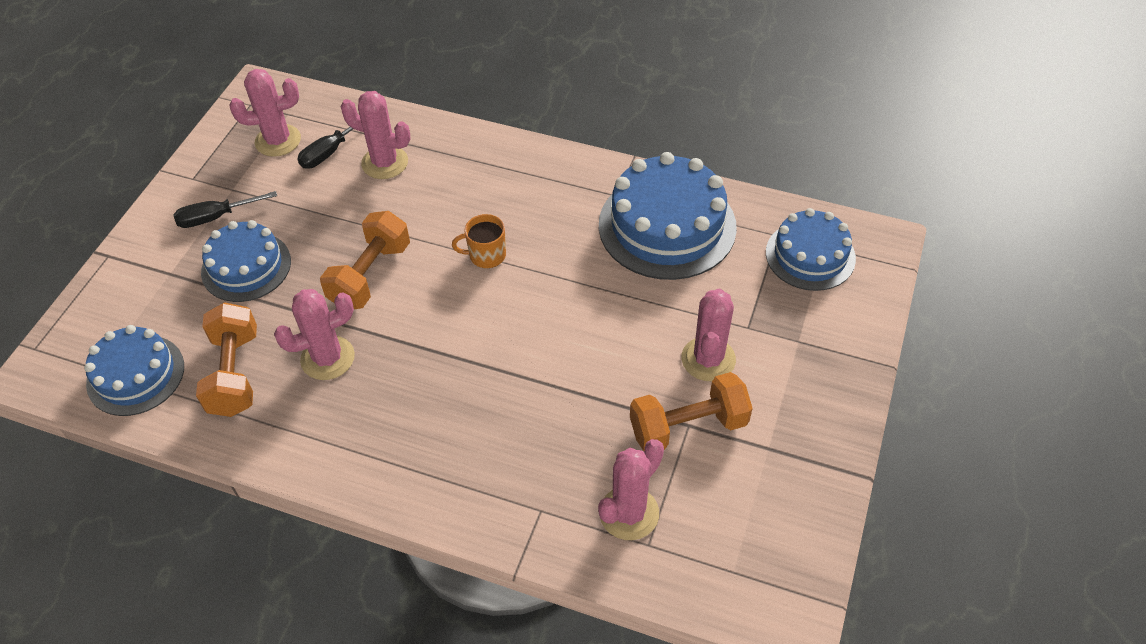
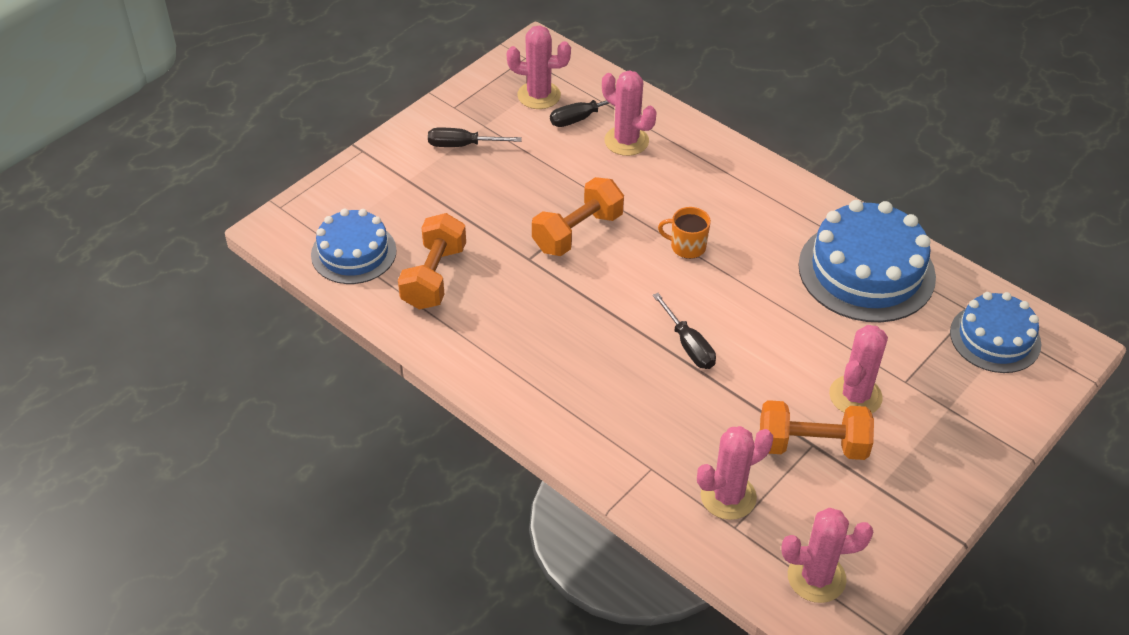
camera: 20 degrees right, 5 degrees down
blue cake [201,220,291,302] -> none
pink cactus [274,289,355,380] -> pink cactus moved to [781,508,873,603]
none -> black screwdriver [652,293,716,369]

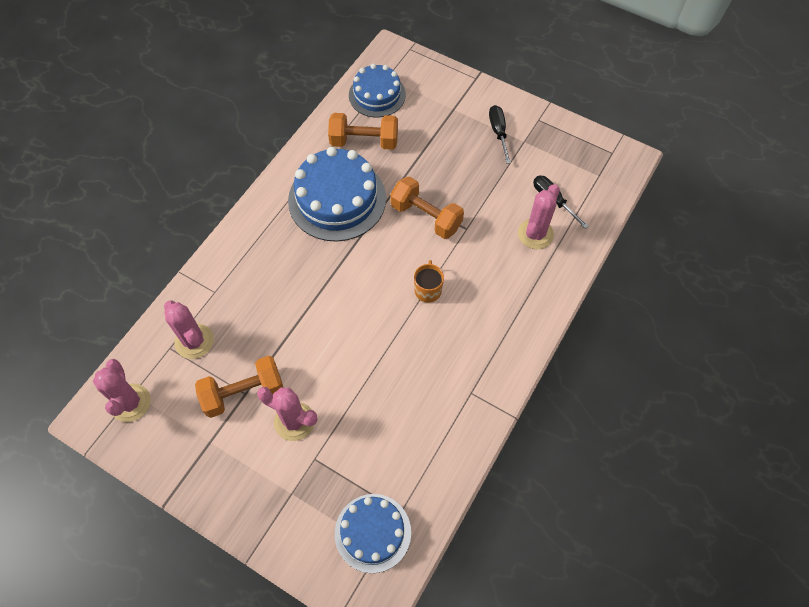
camera: 80 degrees right, 15 degrees up
pink cactus [507,25,571,109] -> none
black screwdriver [652,293,716,369] -> none
orange dumbbell [760,400,874,460] -> orange dumbbell turned 75 degrees clockwise [195,356,284,418]
blue cake [798,200,936,322] -> blue cake moved to [288,147,386,242]

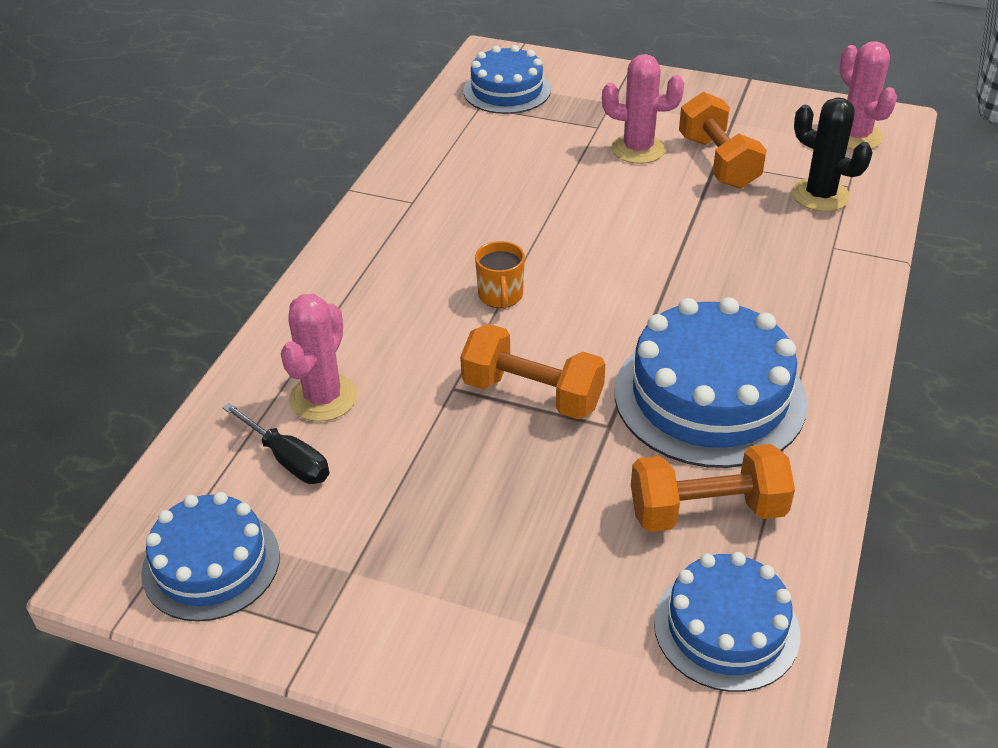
camera: 170 degrees right, 20 degrees down
pink cactus [164,301,214,359] -> black cactus [792,97,873,212]
orange dumbbell [195,356,284,418] -> orange dumbbell turned 75 degrees counterclockwise [679,92,766,189]
black screwdriver [489,105,511,164] -> none
none -> blue cake [141,492,280,622]

